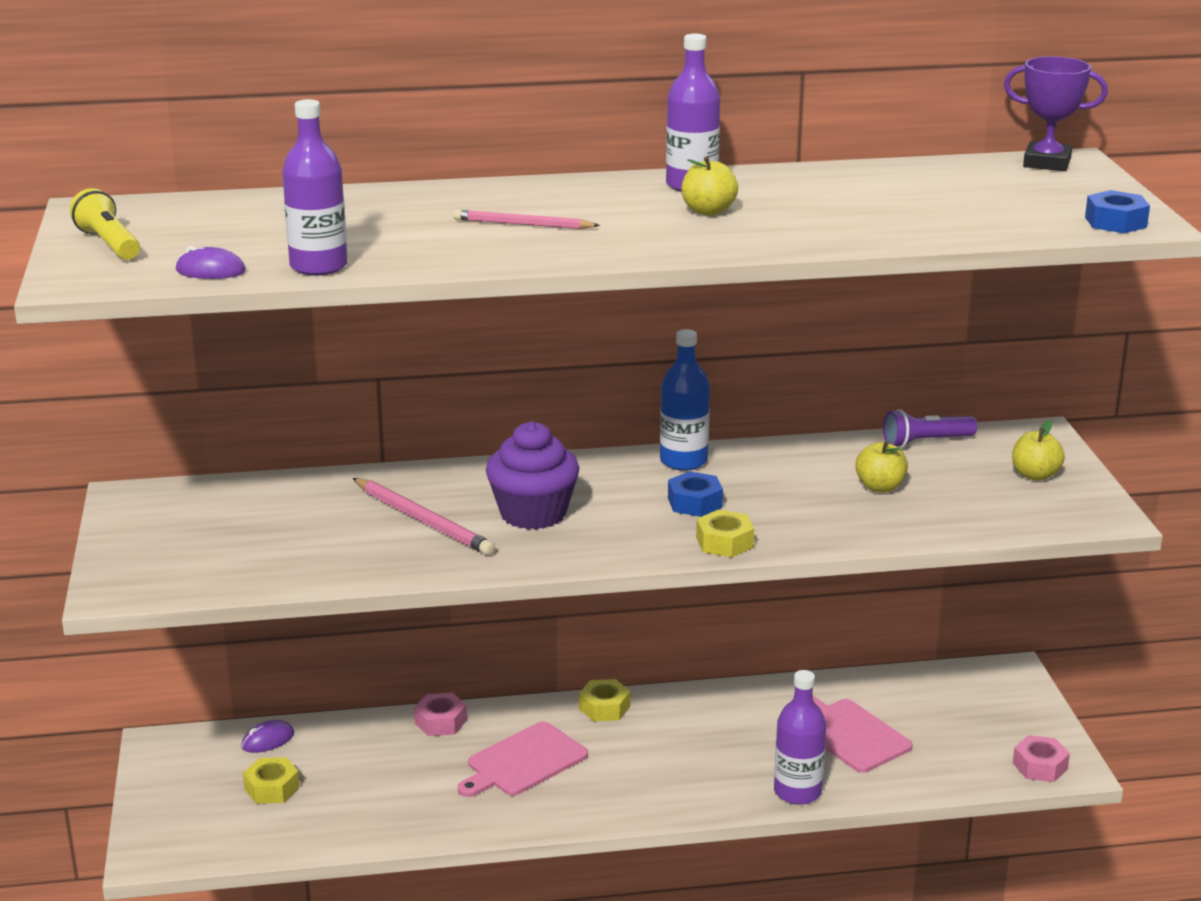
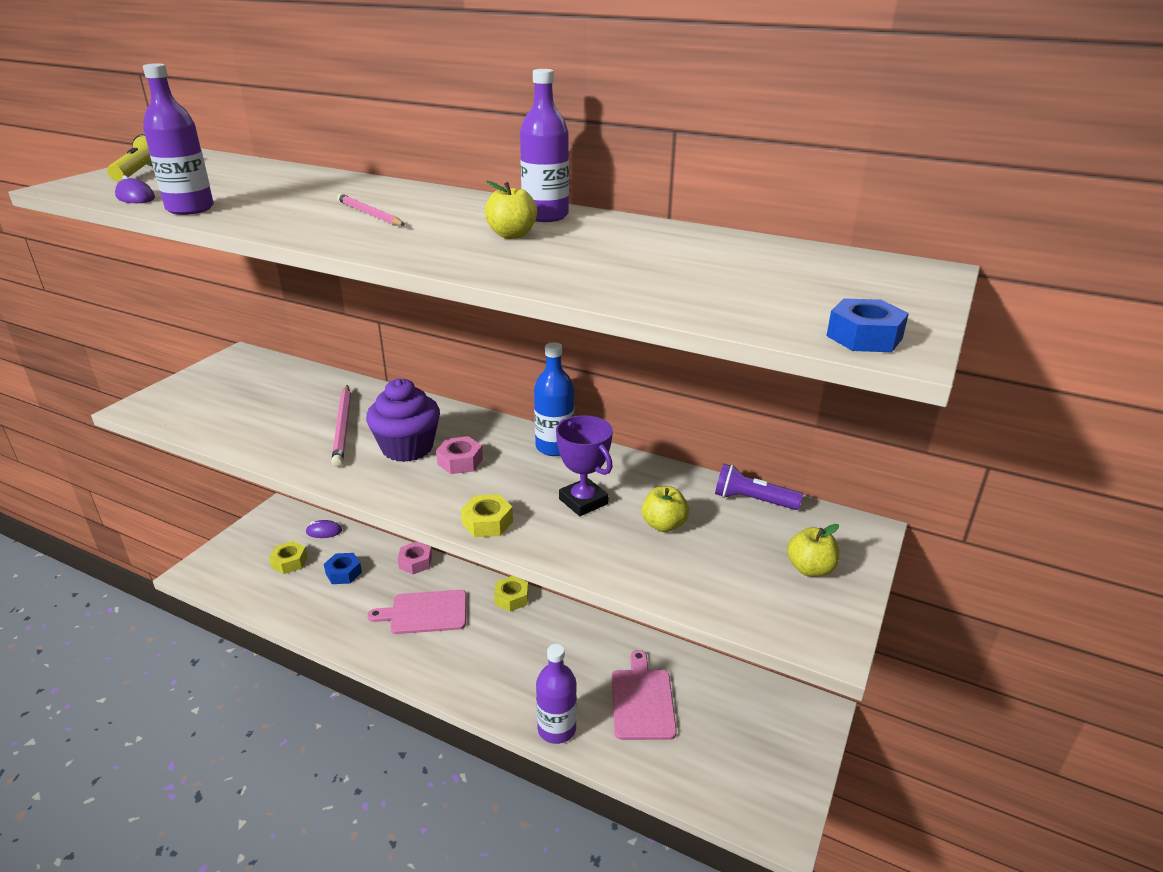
camera: 35 degrees right, 5 degrees up
blue nut [668,471,723,517] -> blue nut moved to [324,553,362,584]
purple trophy [1004,56,1108,171] -> purple trophy moved to [556,415,613,516]
pink nut [1013,735,1070,782] -> pink nut moved to [436,436,483,474]

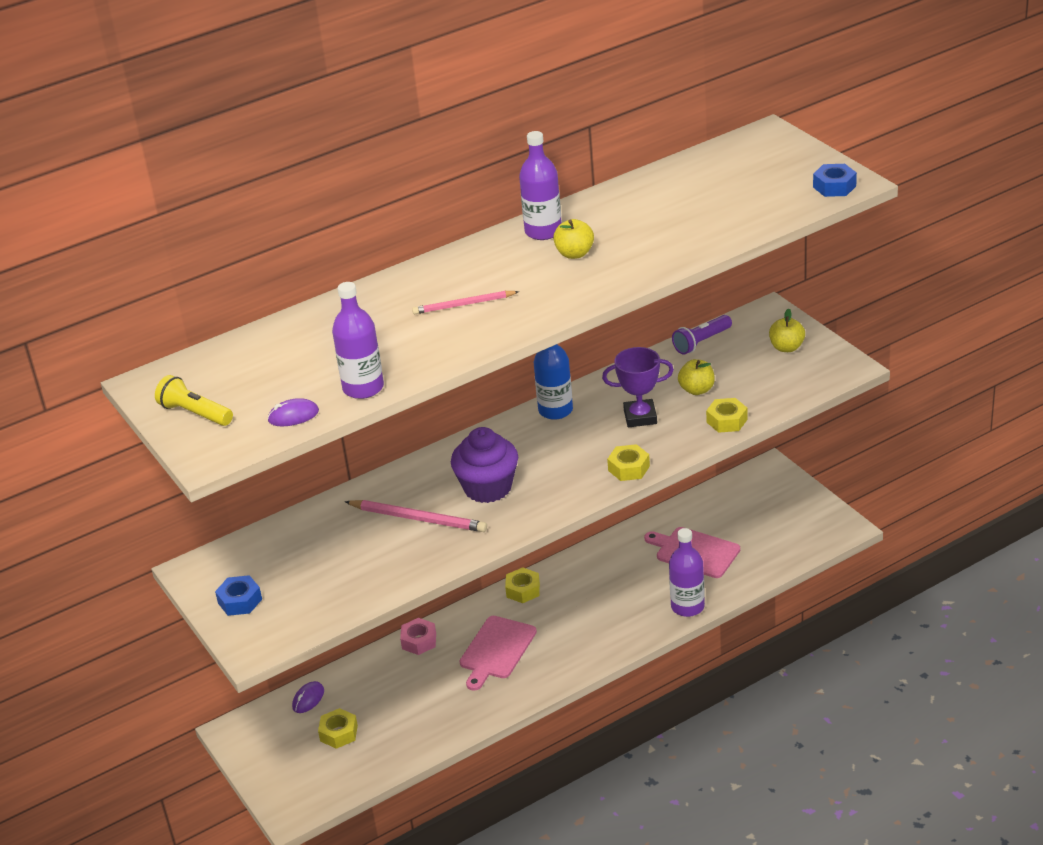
camera: 55 degrees left, 5 degrees up
blue nut [324,553,362,584] -> blue nut moved to [215,575,262,616]
pink nut [436,436,483,474] -> none
none -> yellow nut [706,398,748,433]

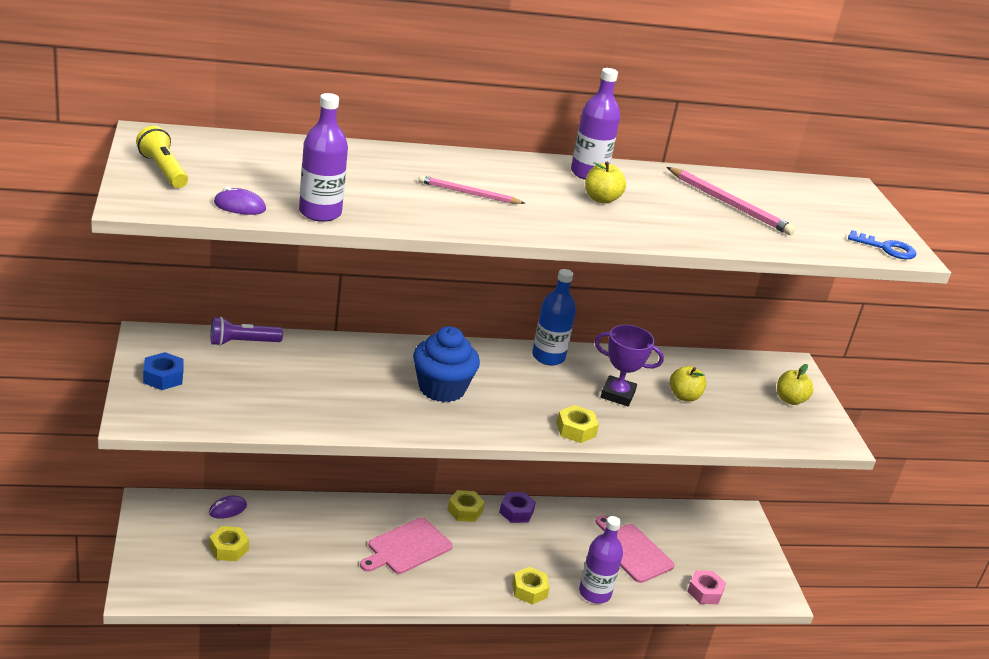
camera: 15 degrees right, 5 degrees down
pink pencil [345,500,487,532] -> pink pencil moved to [667,167,796,235]
pink nut [400,618,436,655] -> pink nut moved to [687,570,726,604]
purple cupcake [451,427,518,503] -> blue cupcake [413,326,480,402]
purple flashlight [672,315,732,354] -> purple flashlight moved to [211,317,283,346]
yellow nut [706,398,748,433] -> yellow nut moved to [512,567,550,604]
blue nut [813,164,857,197] -> blue key [848,230,916,259]
none -> purple nut [499,492,536,523]

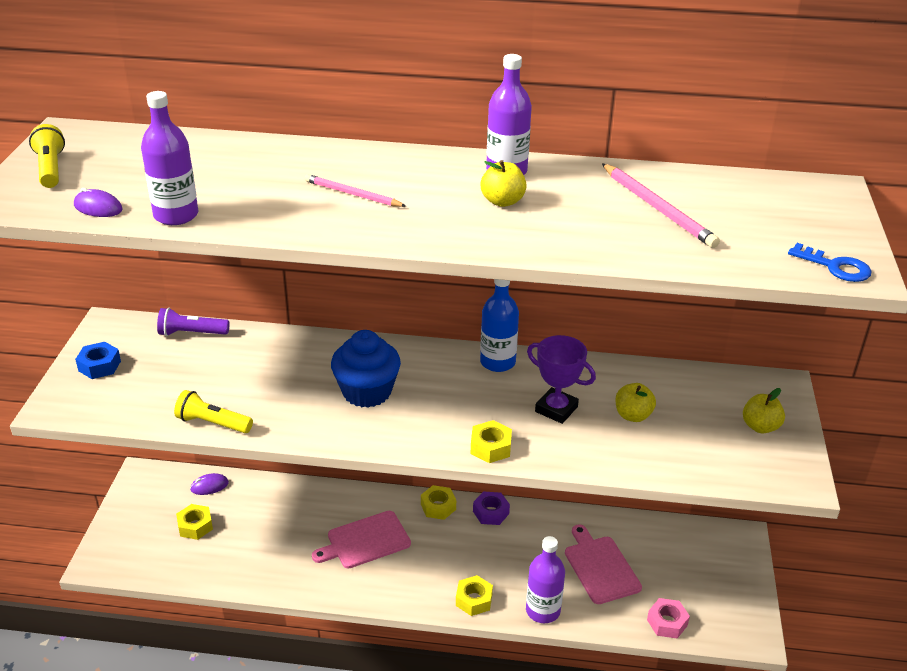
camera: 20 degrees right, 5 degrees up
none -> yellow flashlight [174,390,253,433]

